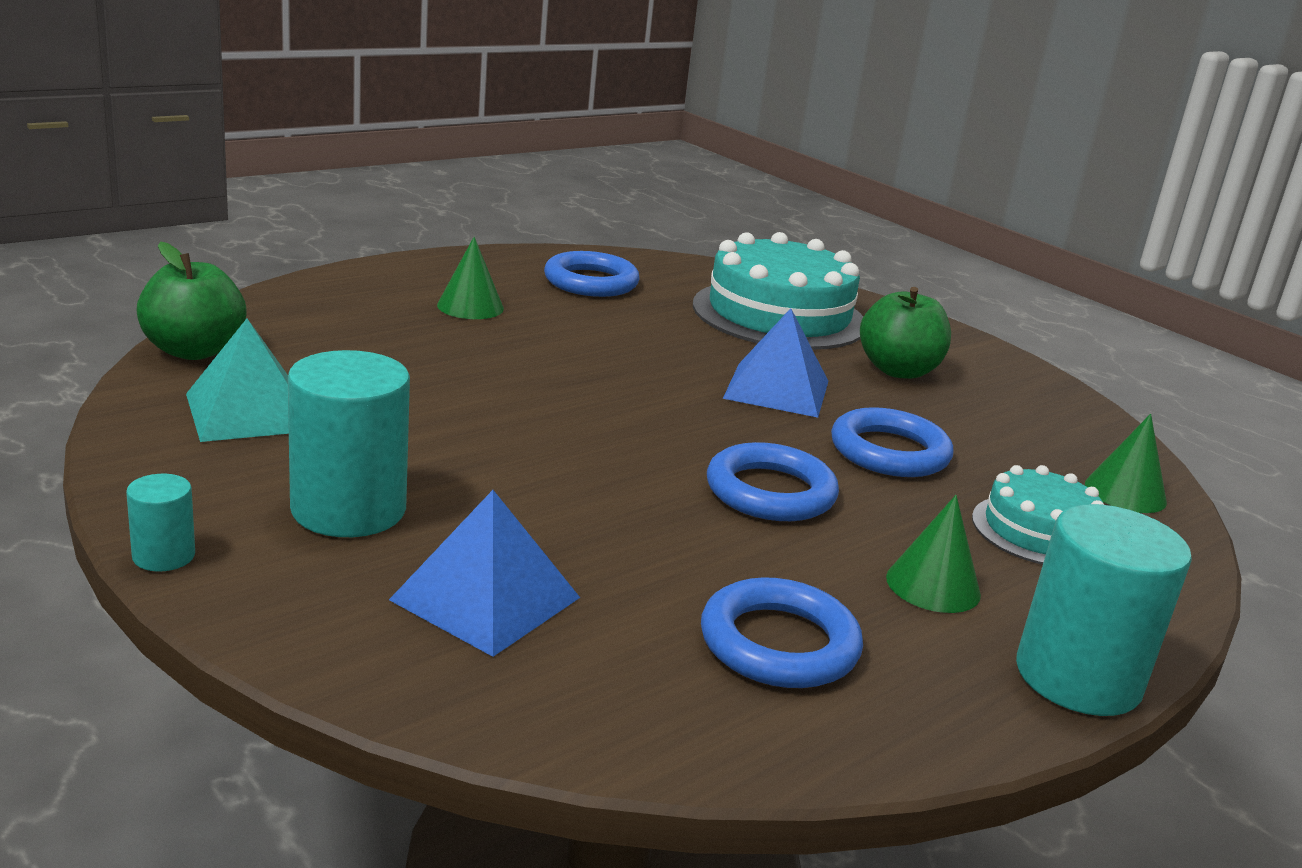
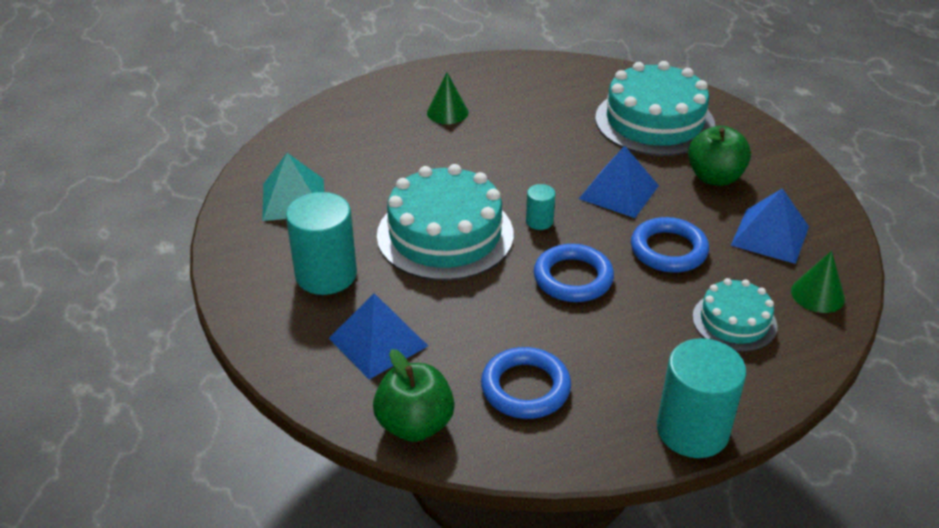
camera: 20 degrees right, 15 degrees up
turquoise cylinder [126,474,195,572] -> turquoise cylinder moved to [526,184,555,230]
green apple [136,242,247,360] -> green apple moved to [373,349,455,442]
blue ring [544,251,639,297] -> none
green cone [886,495,981,613] -> none
none -> turquoise cake [377,164,514,281]
none -> blue pyramid [731,188,809,264]

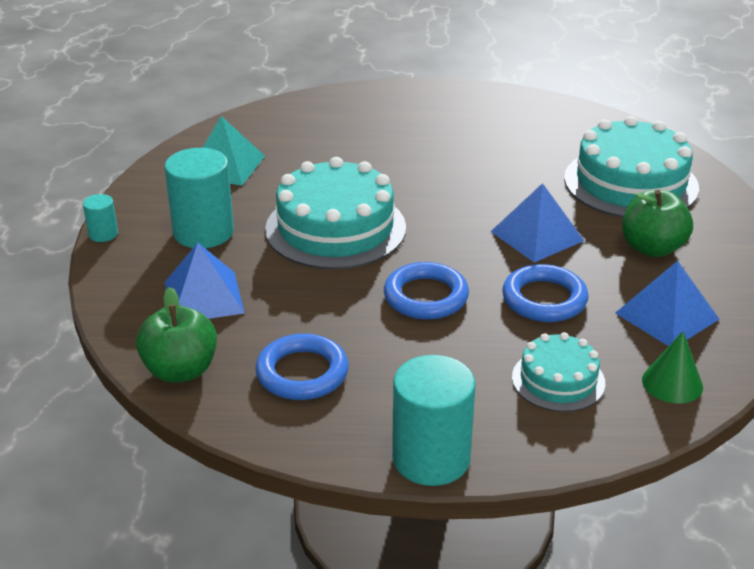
camera: 25 degrees right, 5 degrees down
green cone [427,73,469,124] -> none
turquoise cylinder [526,184,555,230] -> turquoise cylinder moved to [83,194,118,242]

